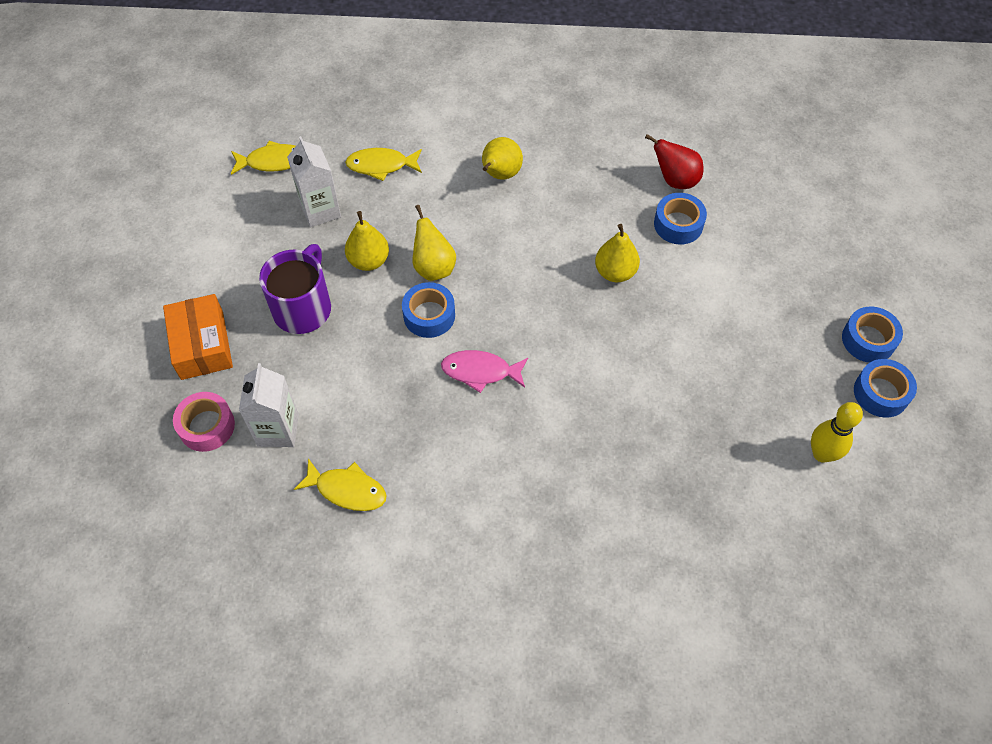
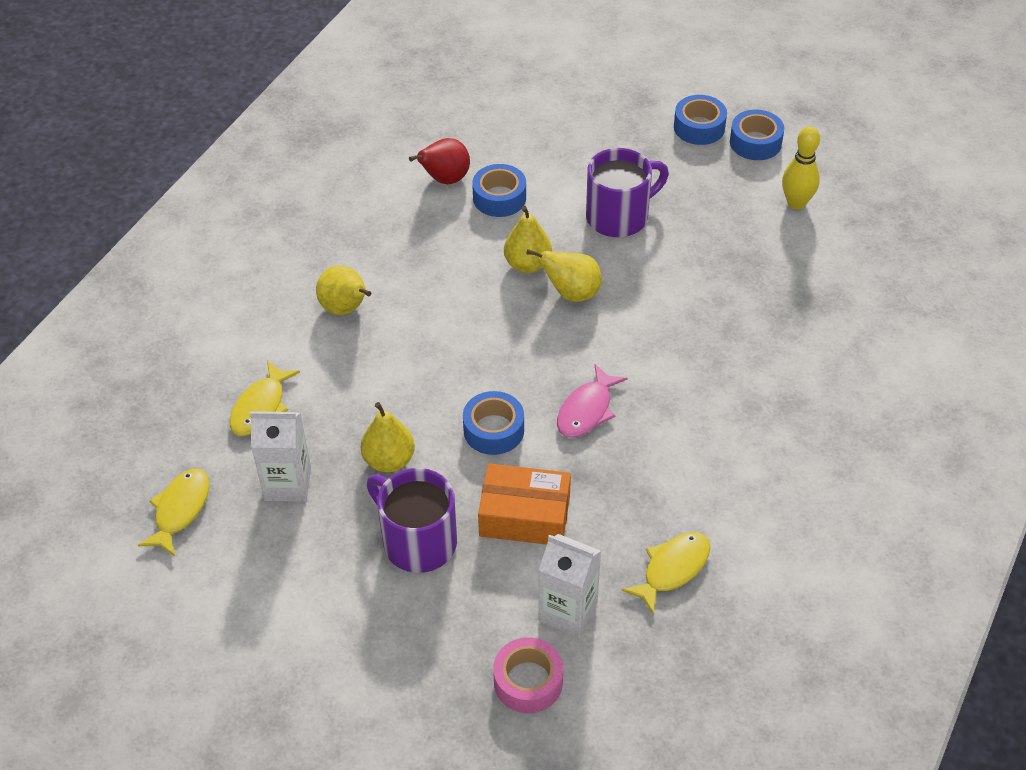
camera: 65 degrees left, 10 degrees down
orange box [163,294,233,380] -> orange box moved to [478,463,571,545]
yellow pear [413,205,456,281] -> yellow pear moved to [527,249,602,302]
none -> purple mug [586,148,669,237]

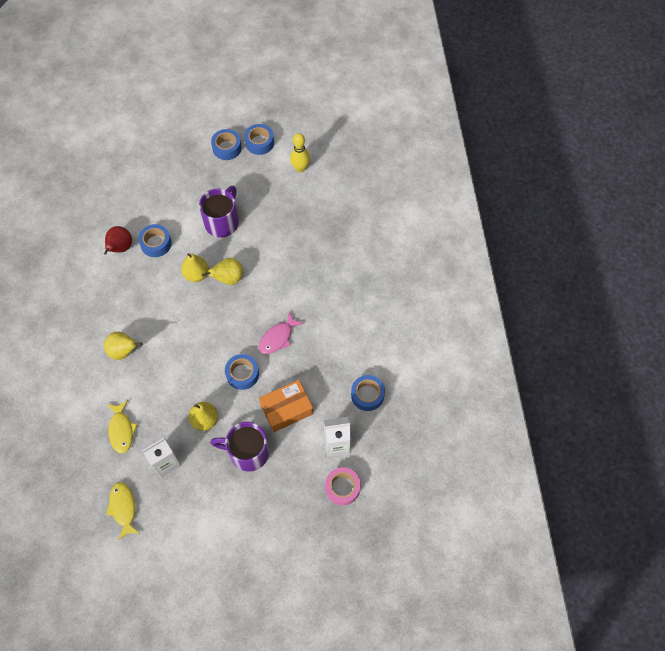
camera: 35 degrees left, 15 degrees up
pink fish [557,364,628,438] -> pink fish turned 45 degrees clockwise [259,312,304,354]
yellow fish [621,532,710,615] -> blue tape [351,375,385,411]

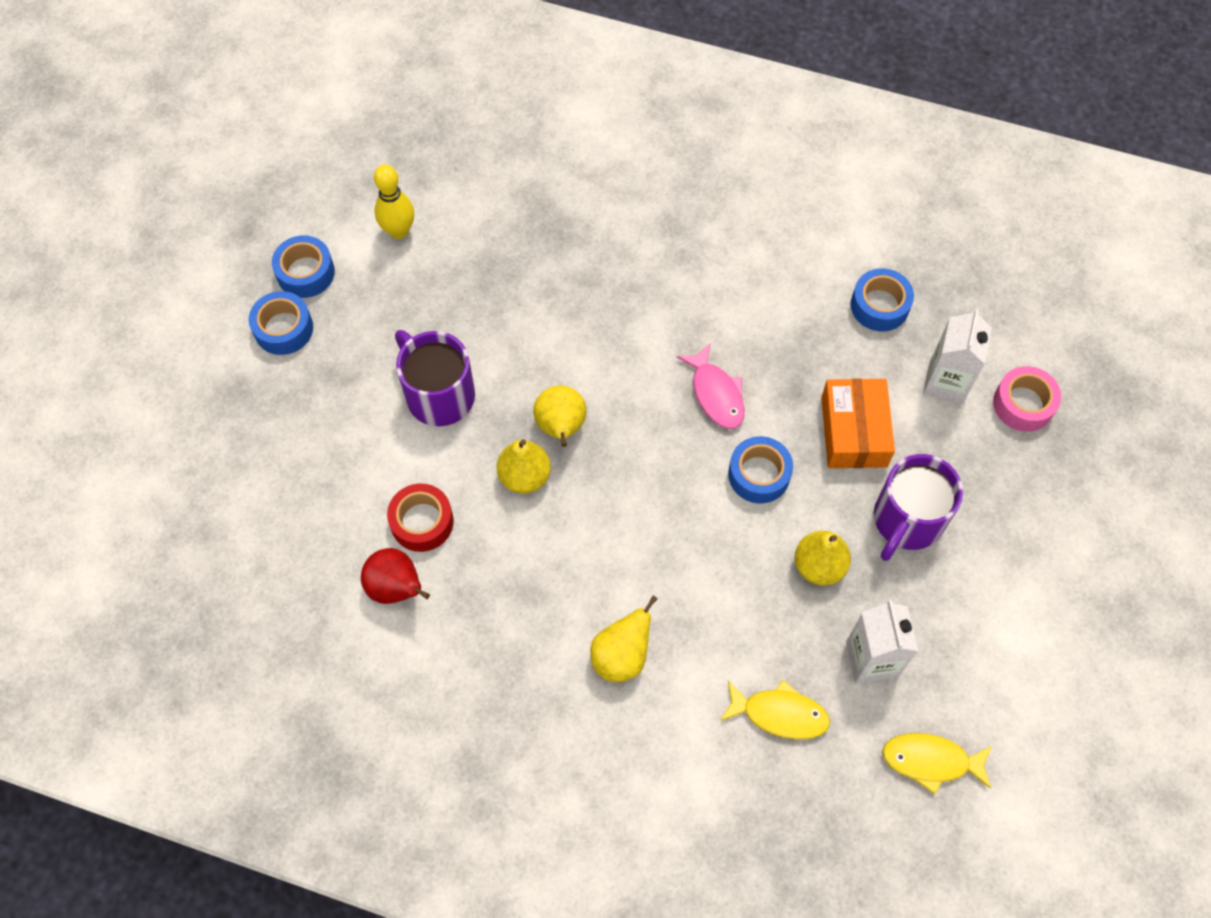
camera: 65 degrees left, 0 degrees up
blue tape [138,224,172,257] -> red tape [387,483,454,552]

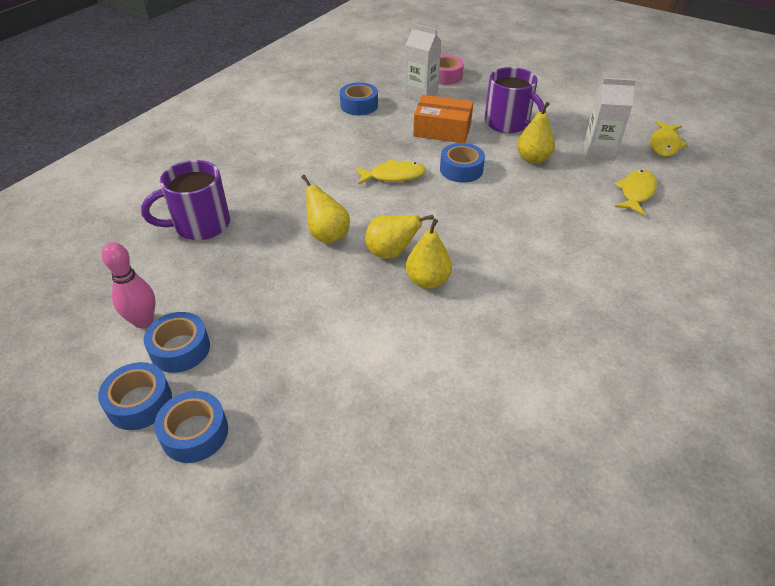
camera: 75 degrees left, 20 degrees down
red pear [361,548,430,604] -> none
yellow bowling pin [374,164,414,239] -> pink bowling pin [102,242,155,328]
red tape [387,483,454,552] -> none
purple mug [395,330,475,426] -> purple mug moved to [141,160,230,240]
yellow pear [590,595,658,682] -> yellow pear moved to [301,175,350,244]
pink fish [677,343,744,429] -> yellow fish [355,160,426,185]
none -> blue tape [144,312,210,373]

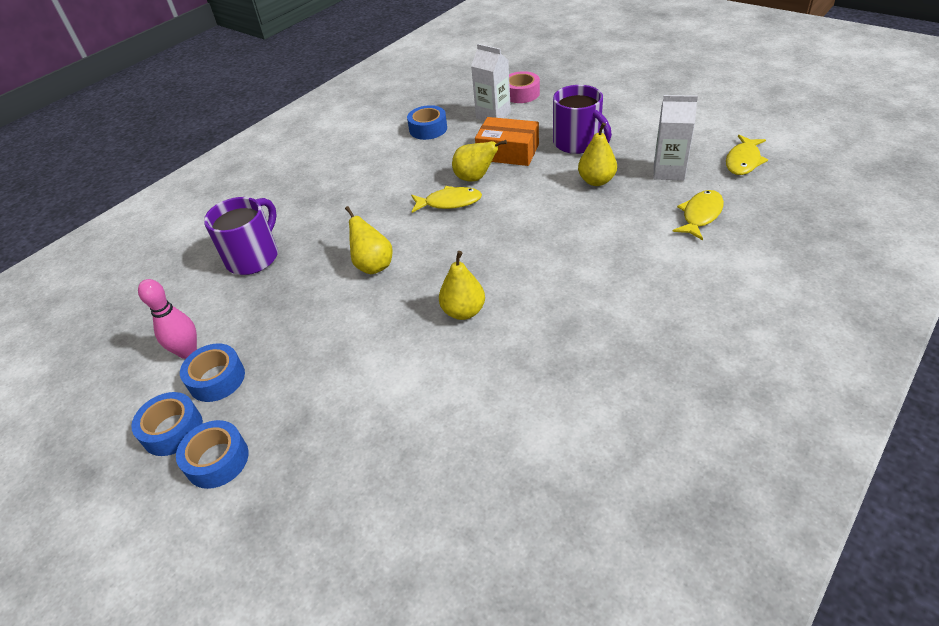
camera: 10 degrees right, 0 degrees up
purple mug [141,160,230,240] -> purple mug turned 135 degrees clockwise [204,197,278,275]
yellow pear [365,215,434,259] -> yellow pear moved to [452,140,507,182]
blue tape [440,143,485,183] -> none

